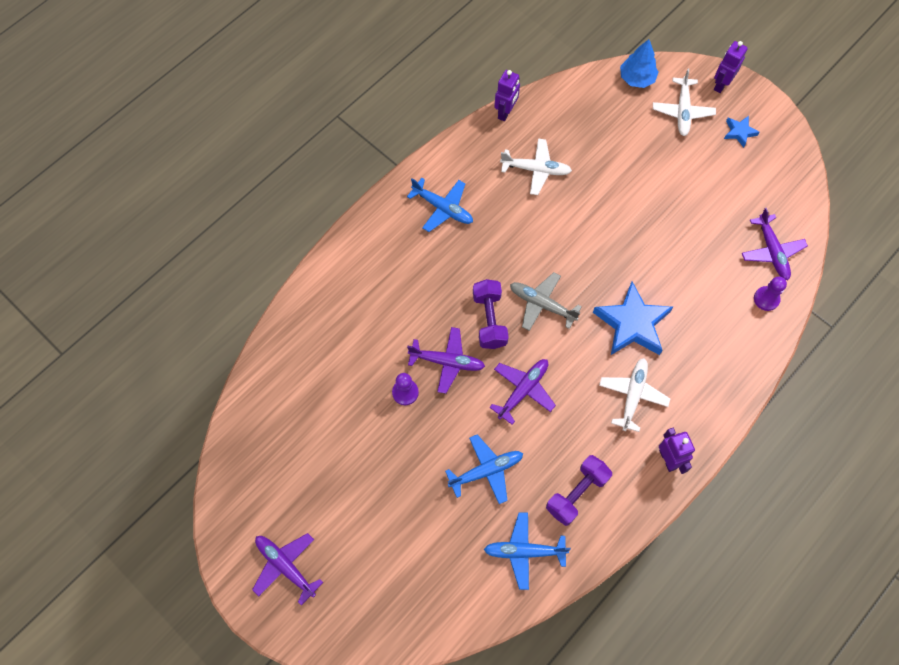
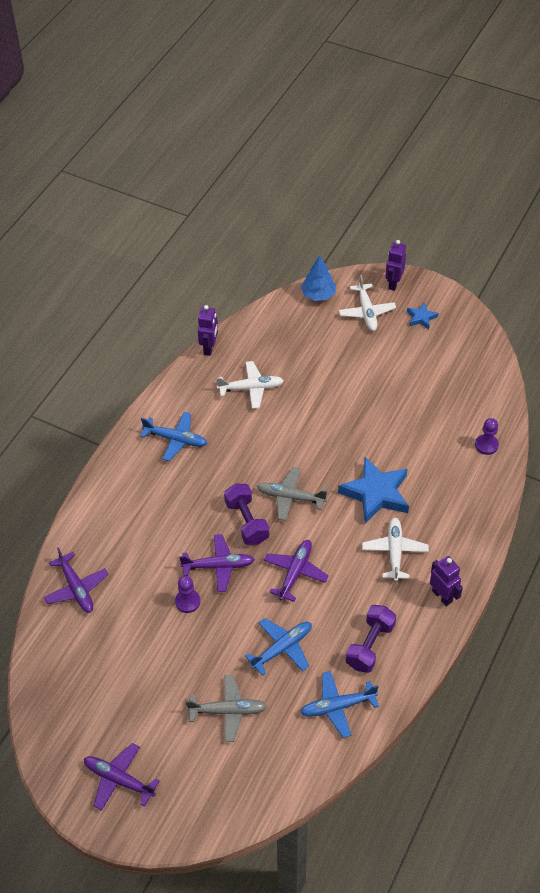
camera: 15 degrees left, 15 degrees down
purple plane [742,208,808,280] -> purple plane moved to [44,547,109,613]
none -> grey plane [186,675,267,742]

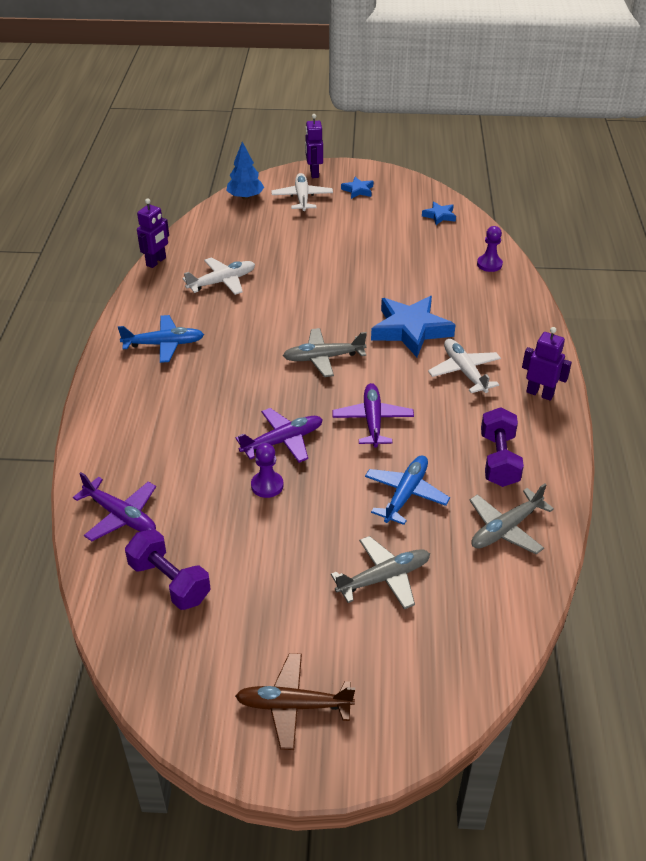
camera: 25 degrees left, 10 degrees down
purple plane [84,743,160,811] -> brown plane [235,653,355,750]
purple robot [198,305,218,356] -> purple robot turned 45 degrees clockwise [137,199,169,268]
purple dumbbell [224,484,269,545] -> purple dumbbell moved to [125,529,211,610]
blue plane [300,671,379,738] -> grey plane [470,483,554,554]
white plane [339,275,396,331] -> white plane turned 150 degrees counterclockwise [271,173,333,211]
none -> blue star [422,202,456,225]

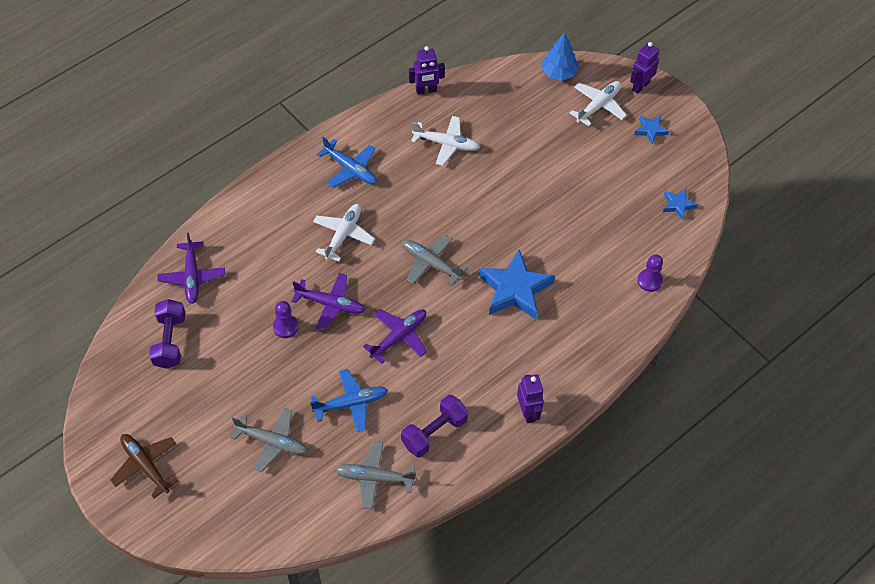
camera: 45 degrees right, 15 degrees up
white plane [428,339,501,393] -> white plane moved to [313,204,375,262]

